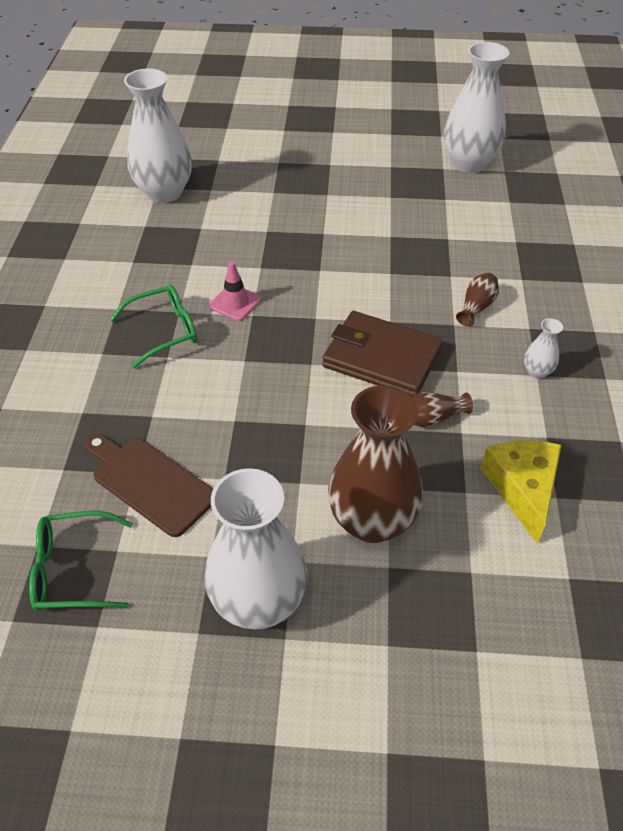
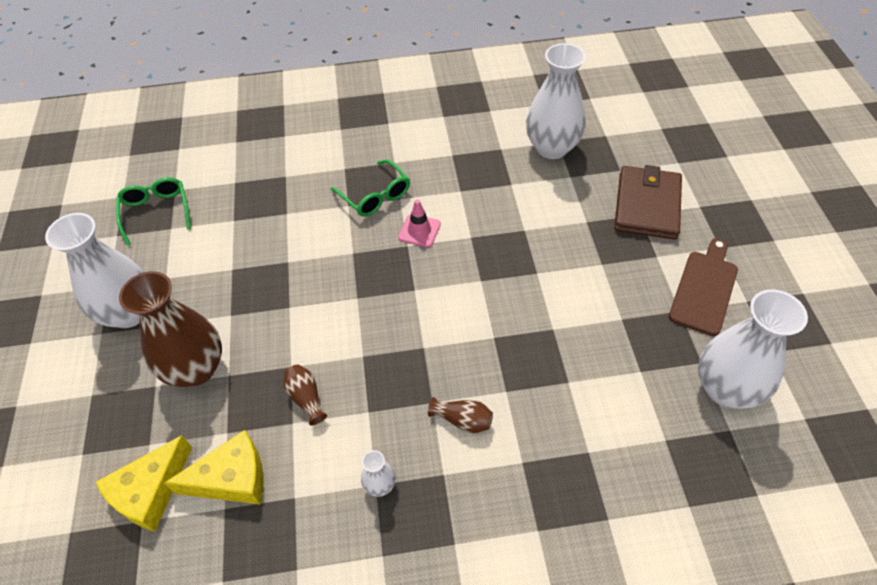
camera: 80 degrees right, 5 degrees up
brown cutting board [85,434,213,537] -> brown cutting board moved to [669,238,738,336]
brown wallet [322,311,443,397] -> brown wallet moved to [614,165,682,240]
none -> yellow cheese [96,435,192,532]

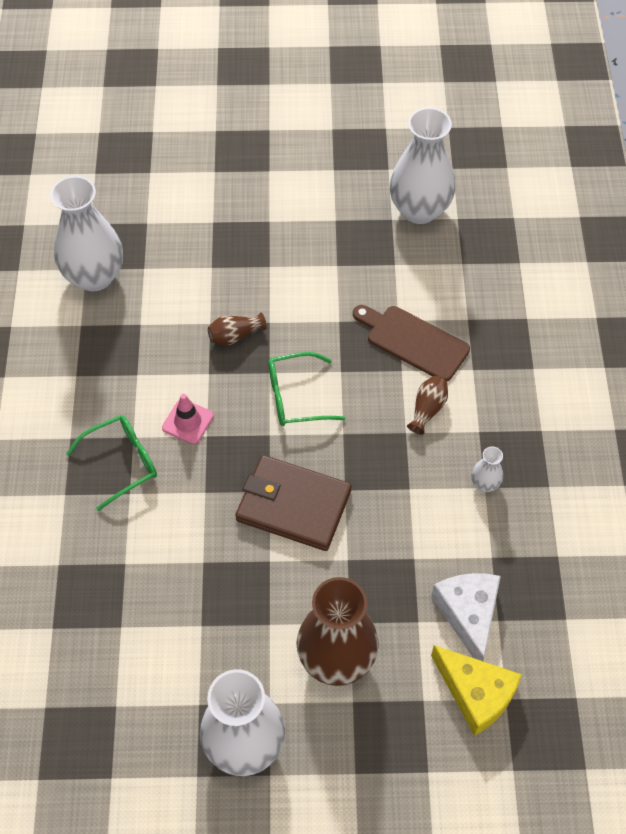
camera: 85 degrees left, 5 degrees up
green glasses [116,177,191,245] -> green glasses moved to [268,352,345,426]
yellow cheese [164,430,264,505] -> white cheese [431,573,501,661]
brown vase [284,365,327,425] -> brown vase moved to [208,312,267,346]
brown wallet [614,165,682,240] -> brown wallet moved to [235,455,352,551]
brown cutting board [669,238,738,336] -> brown cutting board moved to [353,305,470,382]

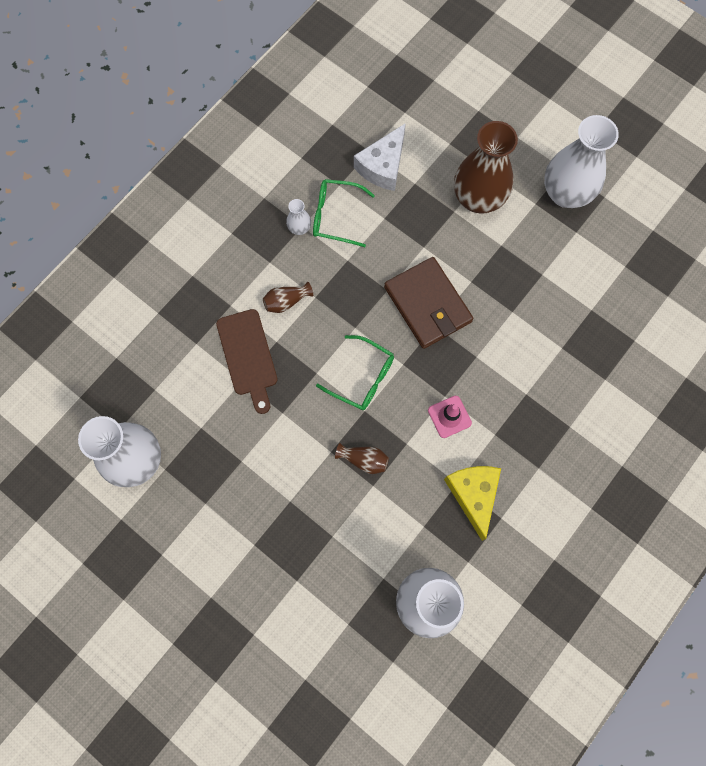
camera: 140 degrees left, 15 degrees up
green glasses [66,415,157,511] -> green glasses moved to [313,179,375,247]
yellow cheese [431,645,522,736] -> yellow cheese moved to [444,466,501,541]

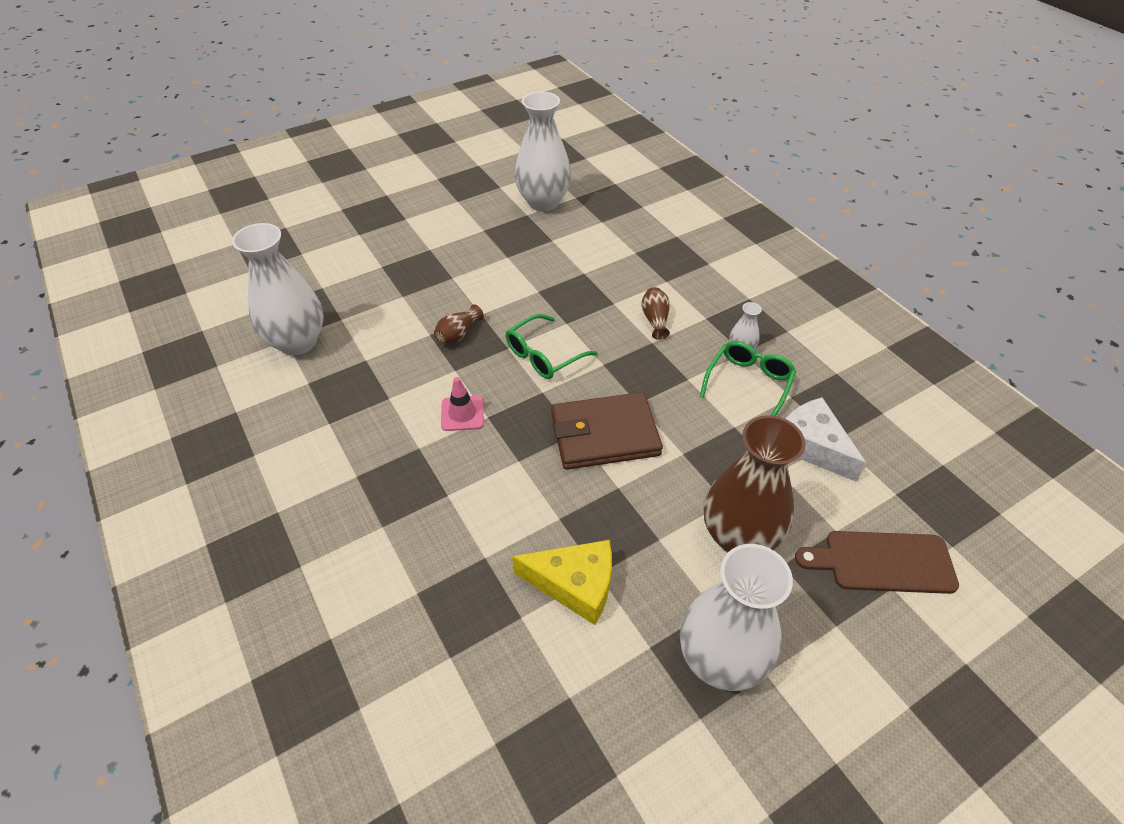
camera: 110 degrees right, 25 degrees down
brown cutting board [216,309,278,414] -> brown cutting board moved to [795,531,959,594]
yellow cheese [444,466,501,541] -> yellow cheese moved to [512,540,612,625]

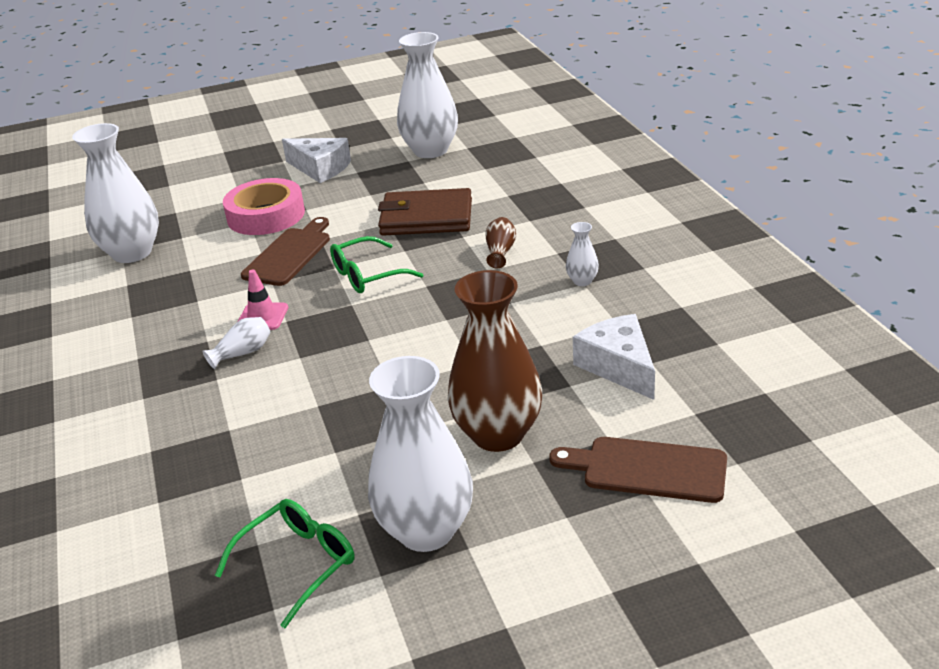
camera: 15 degrees right, 15 degrees down
brown vase [434,304,484,344] -> brown cutting board [241,217,330,286]
yellow cheese [512,540,612,625] -> none
brown wallet [551,392,663,470] -> brown wallet moved to [378,188,472,235]
green glasses [700,341,796,416] -> green glasses moved to [215,499,355,628]
none -> white vase [202,317,270,369]
none -> pink tape [223,178,305,235]
none -> white cheese [282,138,351,183]

